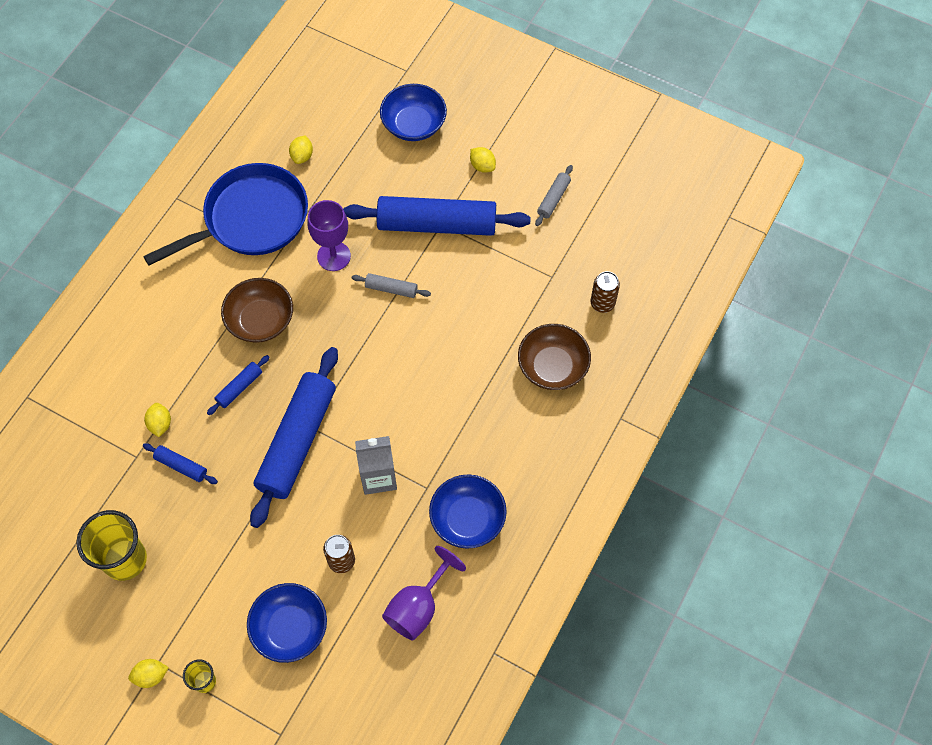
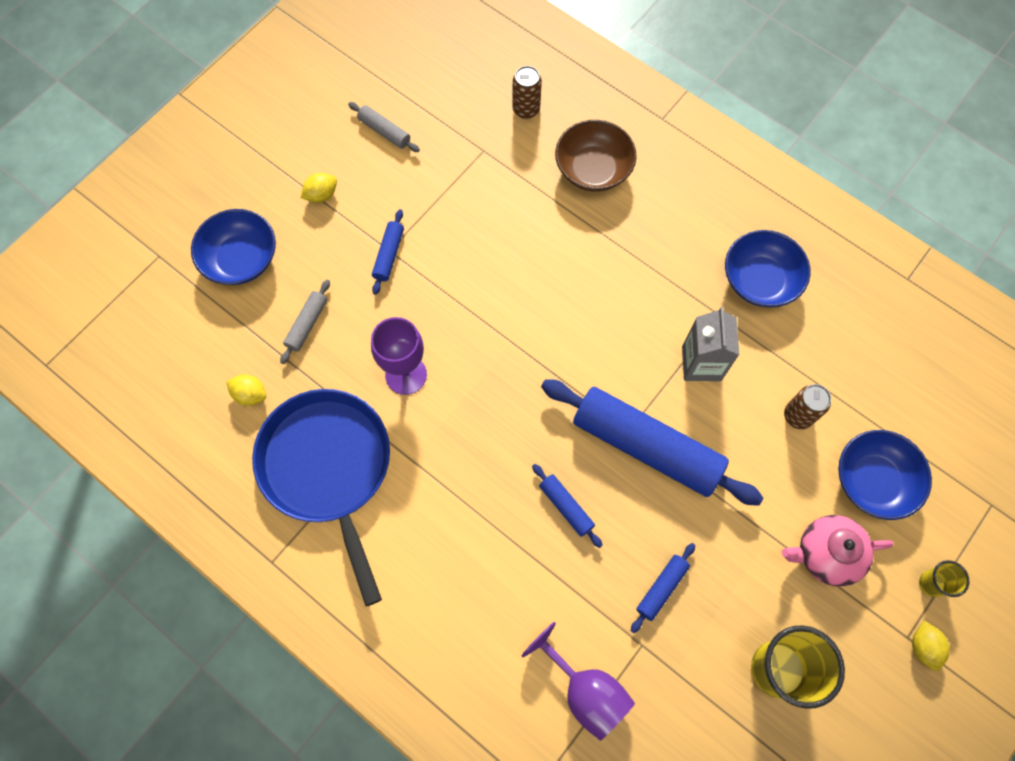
camera: 80 degrees left, 5 degrees up
yellow lemon [144,403,171,437] -> none
brown bowl [221,278,293,343] -> none
blue rolling pin [343,196,531,236] -> blue rolling pin [372,209,404,295], size x0.43
grey rolling pin [352,273,431,298] -> grey rolling pin moved to [280,279,330,364]
purple goblet [382,546,466,641] -> purple goblet moved to [522,622,635,741]
none -> pink teapot [782,515,894,586]

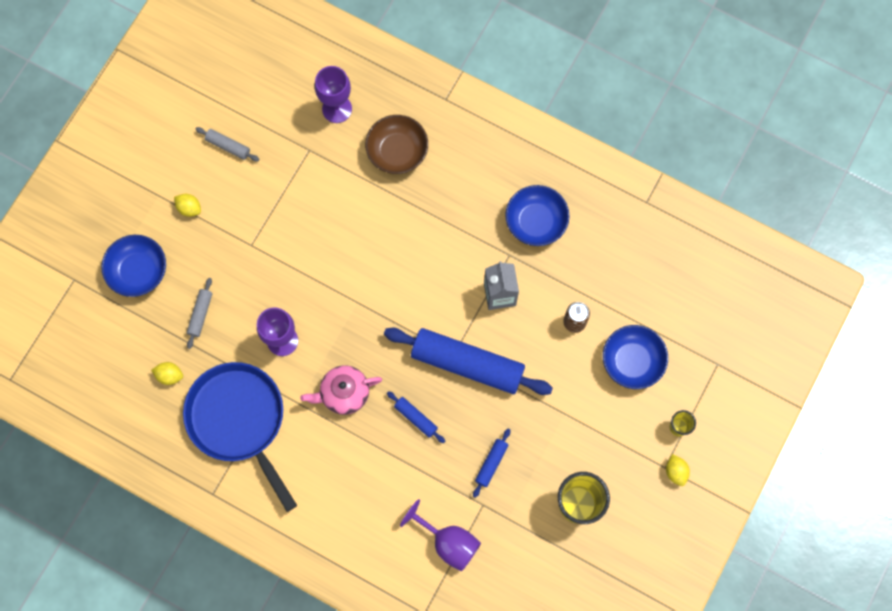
camera: 10 degrees left, 5 degrees up
yellow lemon [301,173,337,203] -> yellow lemon turned 75 degrees clockwise [174,194,201,217]
blue rolling pin [372,209,404,295] -> none
brown can [512,66,542,119] -> purple goblet [315,66,352,123]
pink teapot [782,515,894,586] -> pink teapot moved to [300,365,382,415]

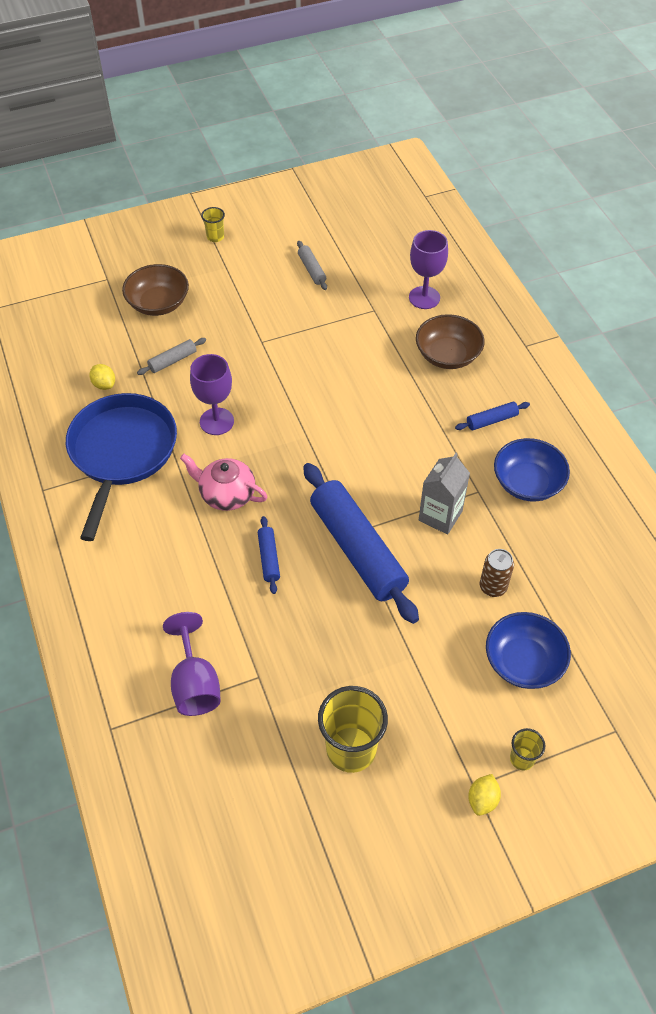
camera: 40 degrees right, 20 degrees down
blue bowl [101,235,166,297] -> brown bowl [122,264,189,316]
yellow lemon [174,194,201,217] -> none
blue rolling pin [473,429,510,498] -> blue rolling pin moved to [455,402,530,430]
none -> yellow cup [201,207,225,242]

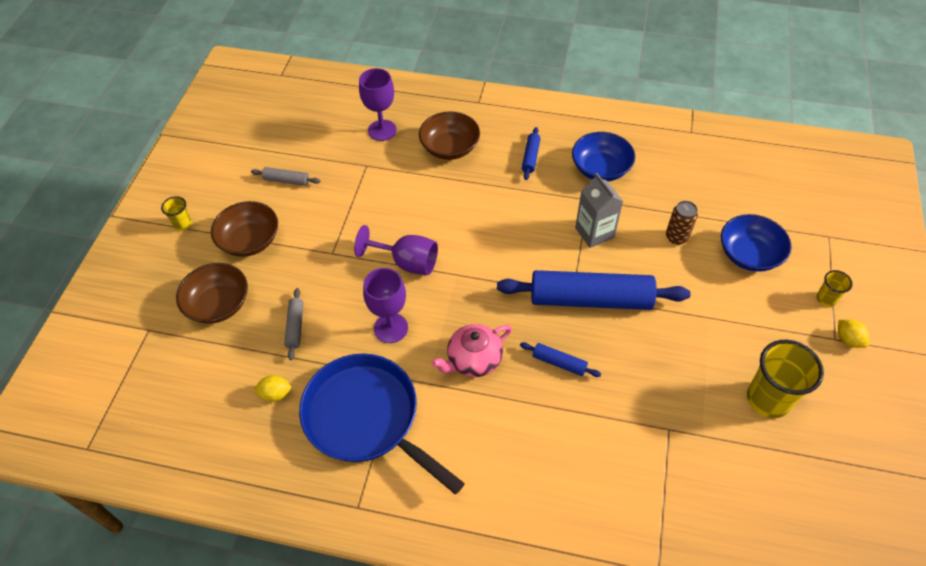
camera: 55 degrees left, 0 degrees up
purple goblet [163,612,221,716] -> purple goblet moved to [354,225,438,275]
none -> brown bowl [211,201,278,257]

